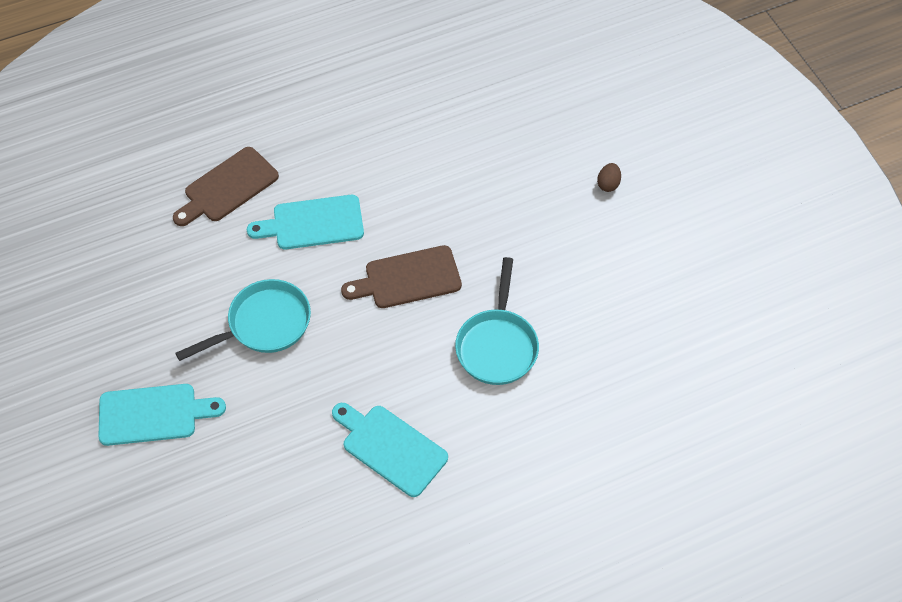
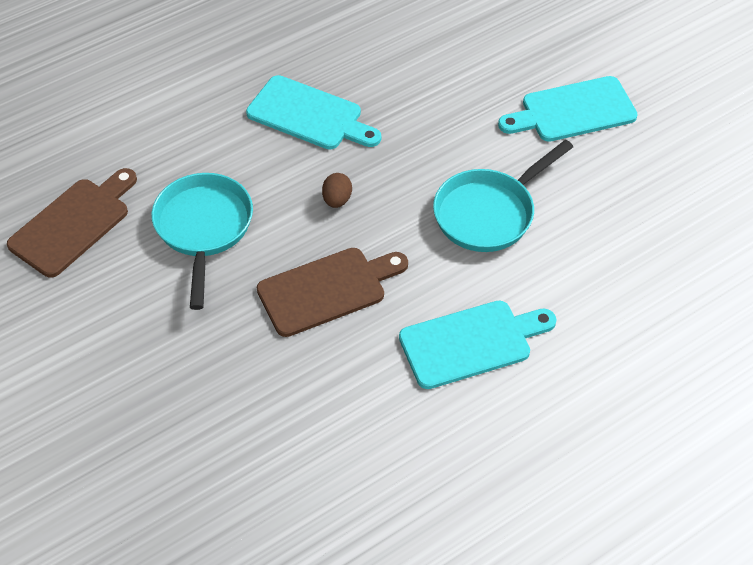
camera: 170 degrees right, 5 degrees down
brown cutting board [173,147,279,226] -> brown cutting board moved to [7,168,137,278]
brown egg [597,163,621,192] -> brown egg moved to [322,173,352,208]

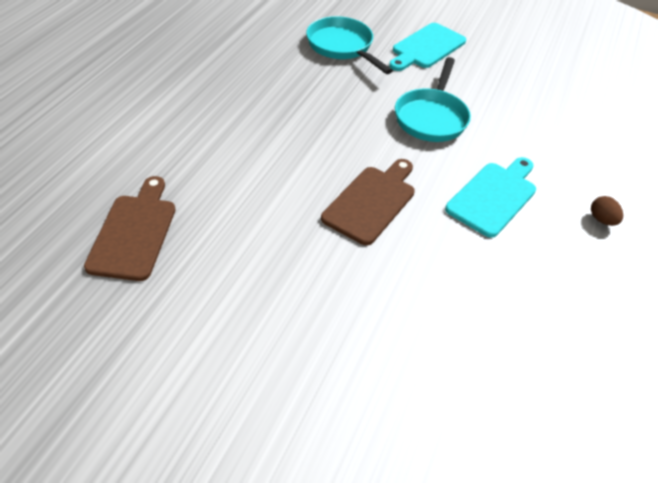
camera: 35 degrees left, 5 degrees down
turquoise pan [151,173,253,310] -> turquoise pan moved to [306,16,393,74]
turquoise cutting board [246,75,381,150] -> none
brown egg [322,173,352,208] -> brown egg moved to [591,196,623,226]

